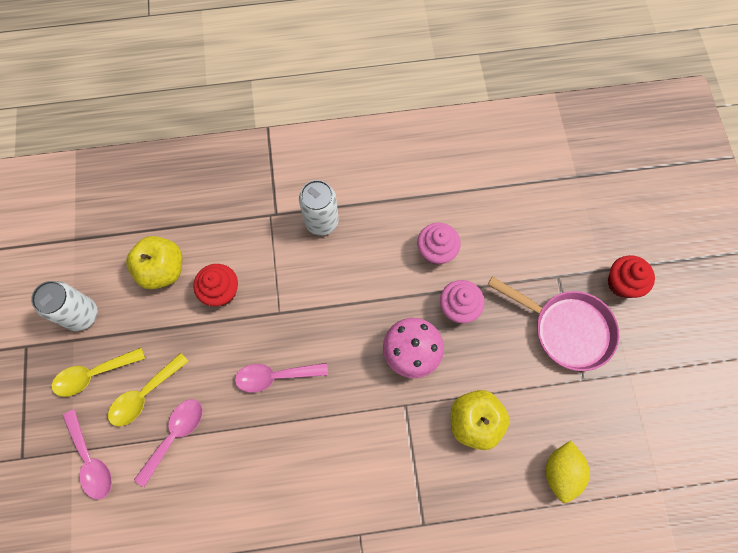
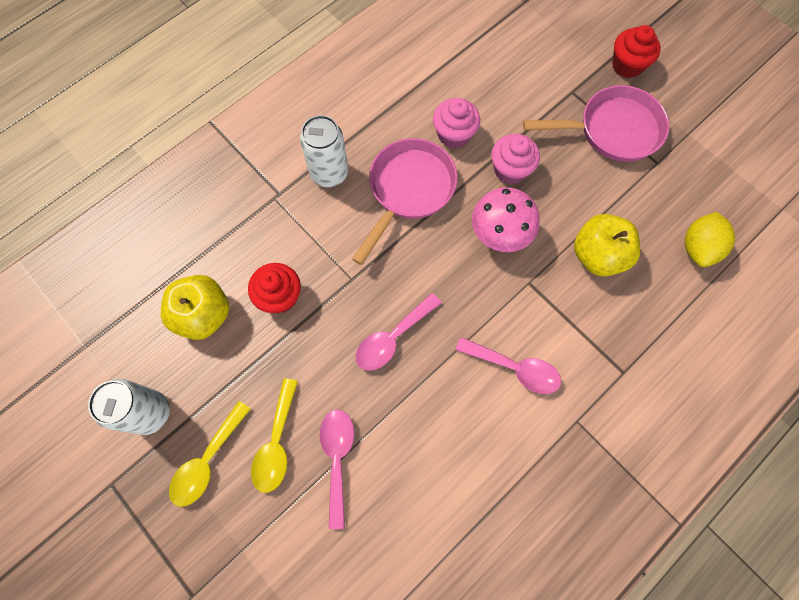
camera: 35 degrees left, 0 degrees up
pink spoon [63,409,112,500] -> pink spoon moved to [456,337,561,394]
yellow lemon [546,441,590,503] -> yellow lemon turned 45 degrees clockwise [685,212,735,267]
none -> pink pan [352,138,458,265]

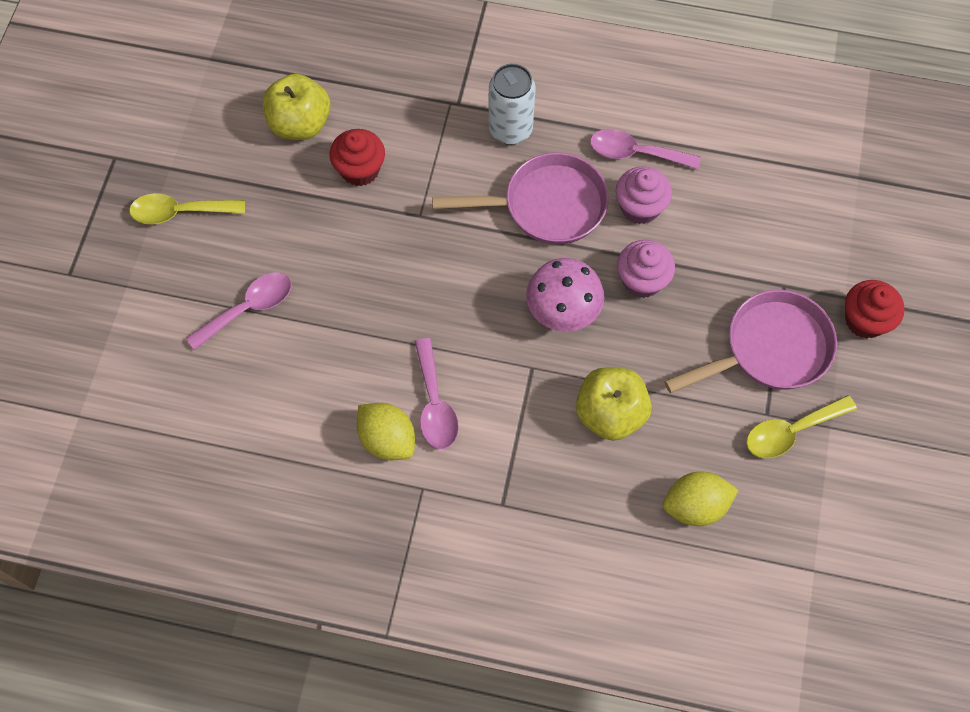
camera: 55 degrees right, 5 degrees down
white can [88,379,170,435] -> none
yellow spoon [251,378,298,493] -> yellow spoon moved to [746,395,857,458]
pink spoon [355,293,441,371] -> pink spoon moved to [590,129,701,169]
pink pan [523,85,669,162] -> pink pan turned 75 degrees counterclockwise [664,290,837,393]
none -> yellow lemon [357,403,415,460]

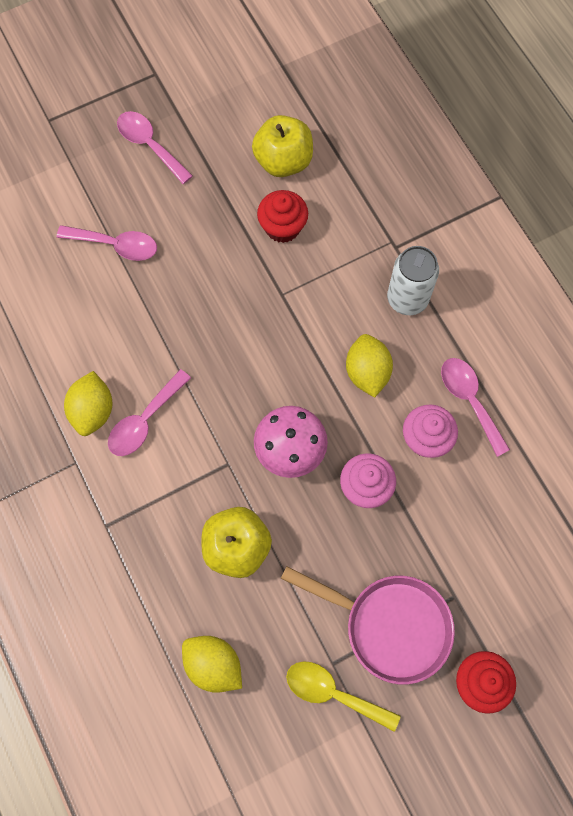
camera: 50 degrees right, 5 degrees up
yellow spoon [129,193,245,224] -> pink spoon [117,111,193,184]
pink pan [432,152,609,245] -> yellow lemon [346,334,393,398]

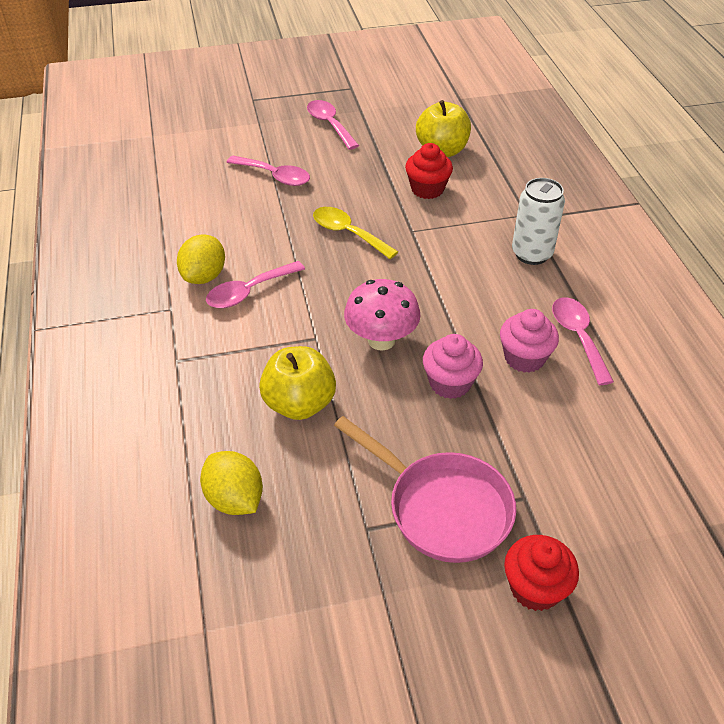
camera: 15 degrees right, 25 degrees down
yellow spoon [286,661,401,731] -> yellow spoon moved to [313,207,398,259]
yellow lemon [346,334,393,398] -> none

